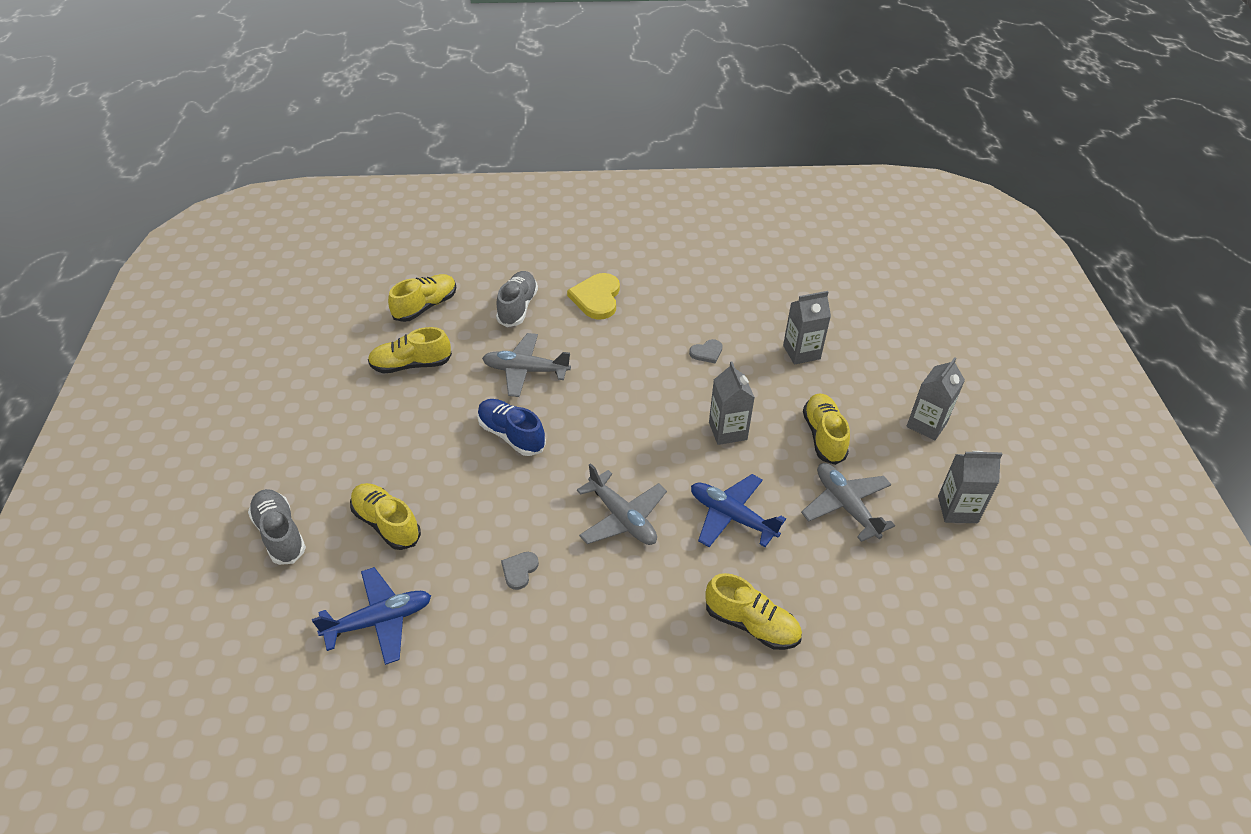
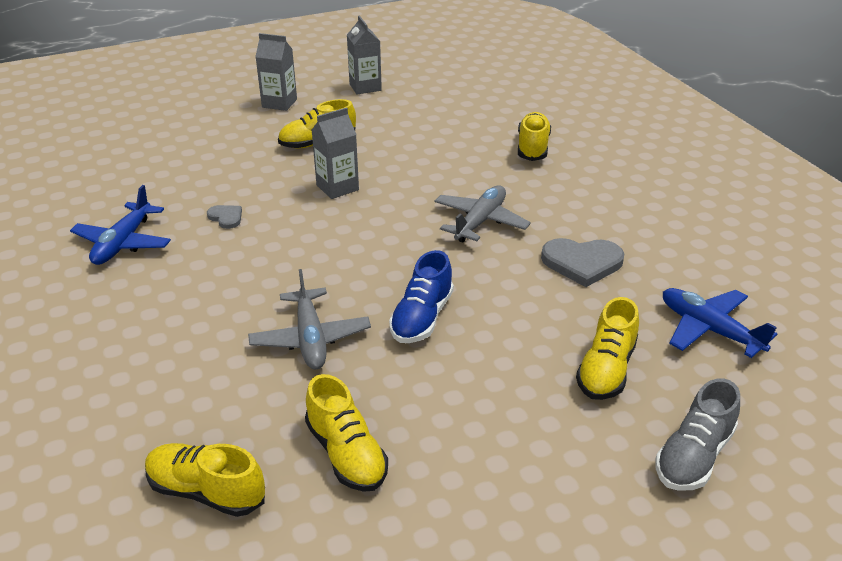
camera: 110 degrees left, 10 degrees down
grey shoe [496,271,538,327] -> none
grey heart [501,552,539,590] -> grey heart [541,238,624,287], size x1.88
yellow heart [567,273,620,320] -> none
blue plane [691,474,786,547] -> blue plane moved to [70,185,171,265]
grey carton [783,291,831,365] -> none
grey plane [801,463,895,542] -> none

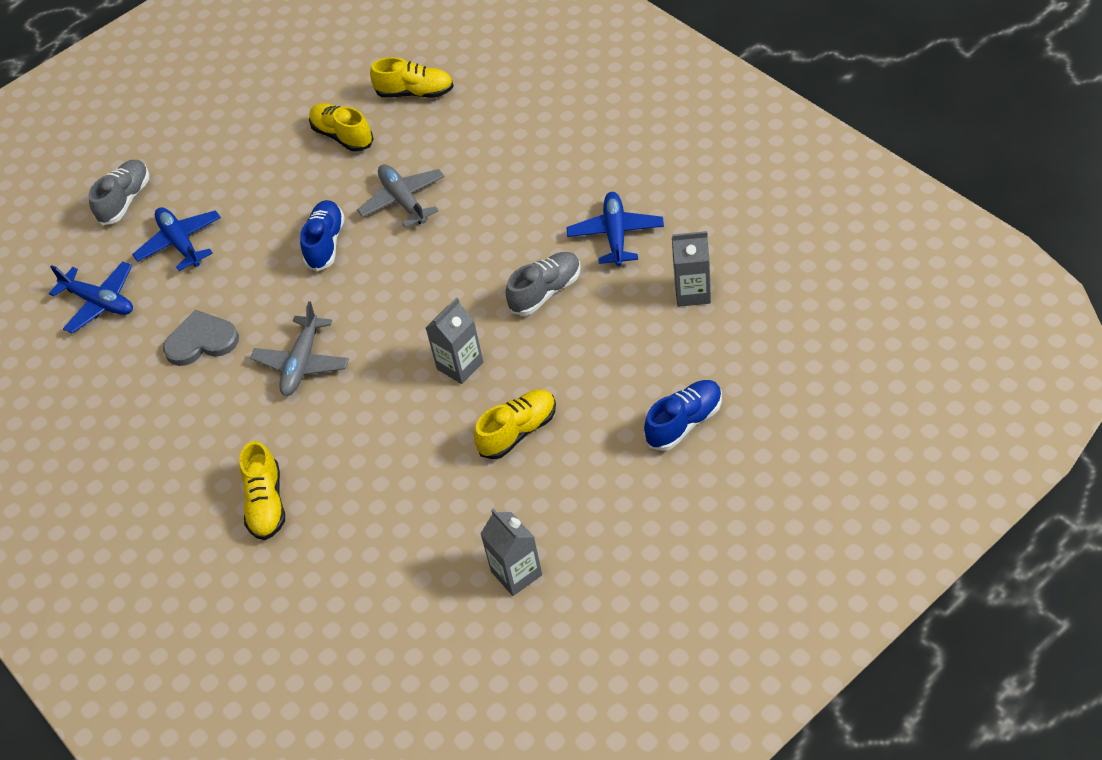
camera: 170 degrees right, 15 degrees up
grey heart [207,205,242,229] -> grey shoe [506,252,581,315]
grey carton [255,33,297,111] -> grey carton moved to [672,231,711,307]
yellow shoe [576,297,639,400] -> blue plane [132,207,221,271]
none -> blue shoe [644,380,722,451]

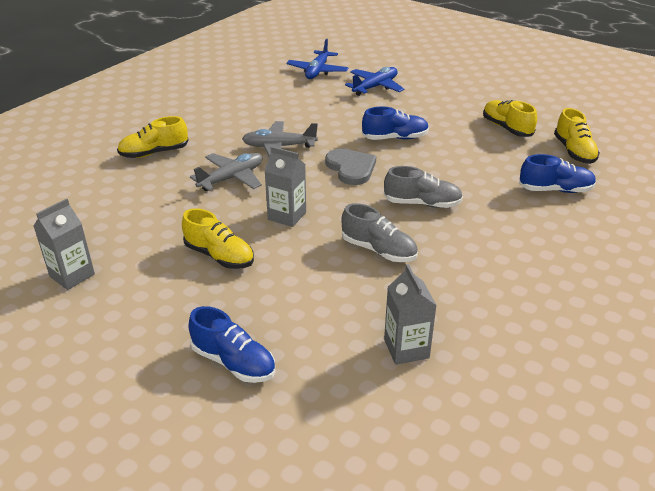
camera: 70 degrees right, 15 degrees down
grey shoe [88,160,149,225] -> grey shoe moved to [384,166,463,208]
grey heart [163,310,239,366] -> grey heart moved to [325,149,376,185]
yellow shoe [309,103,374,152] -> yellow shoe turned 60 degrees counterclockwise [483,100,537,137]
grey plane [357,164,444,228] -> grey plane moved to [190,153,263,191]
blue plane [566,192,664,266] -> none
none -> blue shoe [519,154,596,193]

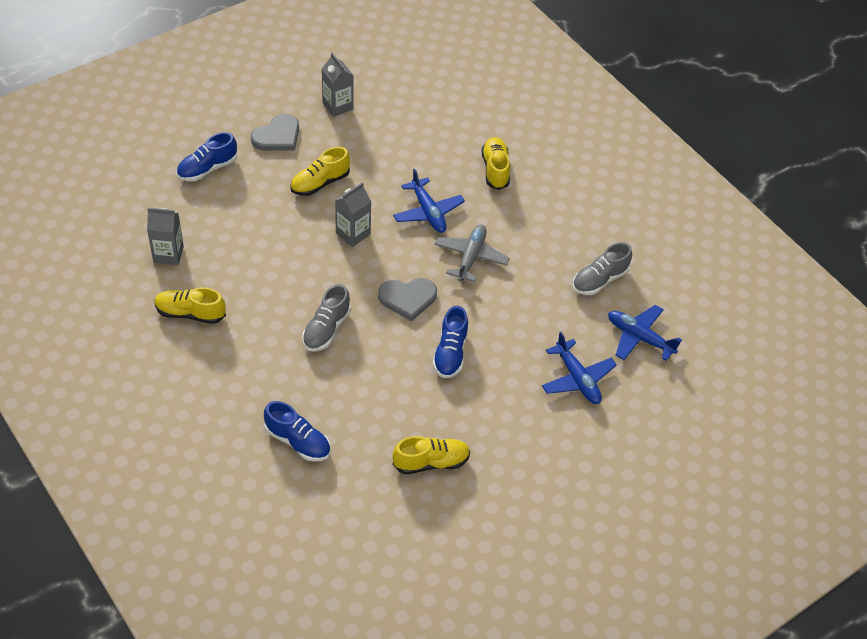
camera: 105 degrees right, 15 degrees up
grey plane [190,153,263,191] -> blue plane [393,169,465,233]
grey shoe [341,203,418,262] -> grey shoe moved to [572,242,632,295]
blue shoe [519,154,596,193] -> blue shoe turned 75 degrees counterclockwise [264,401,330,462]
yellow shoe [554,108,600,164] -> yellow shoe moved to [155,287,226,324]
none -> grey heart [251,114,299,151]

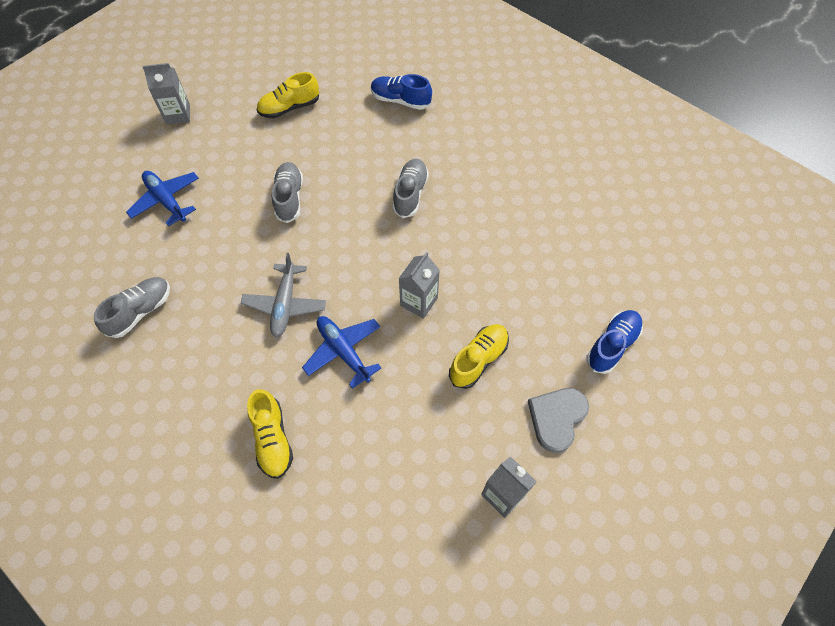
camera: 170 degrees right, 10 degrees up
grey carton [147,208,184,265] -> grey carton moved to [142,63,190,125]
yellow shoe [155,287,226,324] -> none
grey heart [378,278,437,321] -> none
blue shoe [433,306,468,378] -> grey shoe [272,162,303,223]
blue plane [608,305,682,361] -> none

